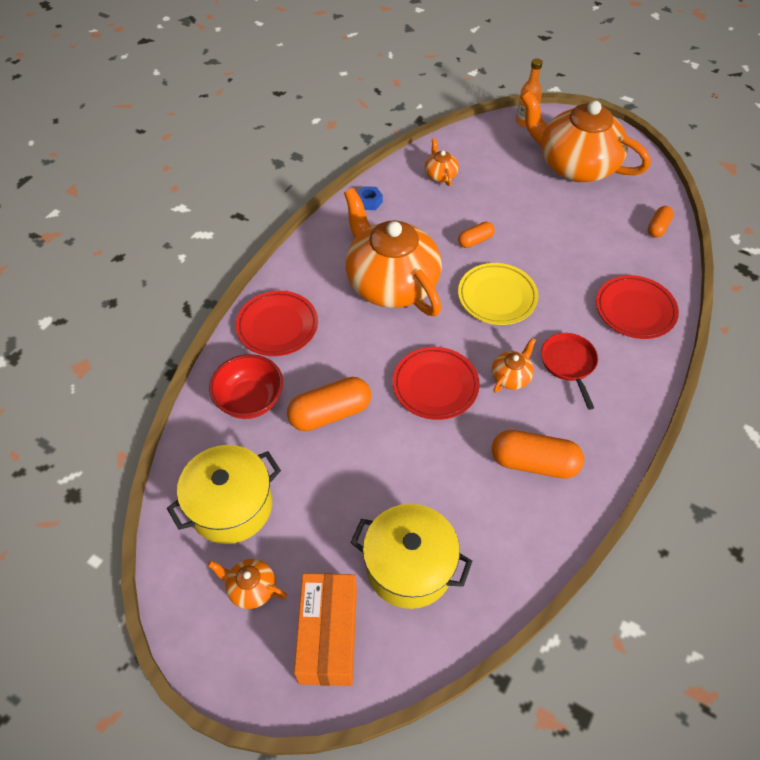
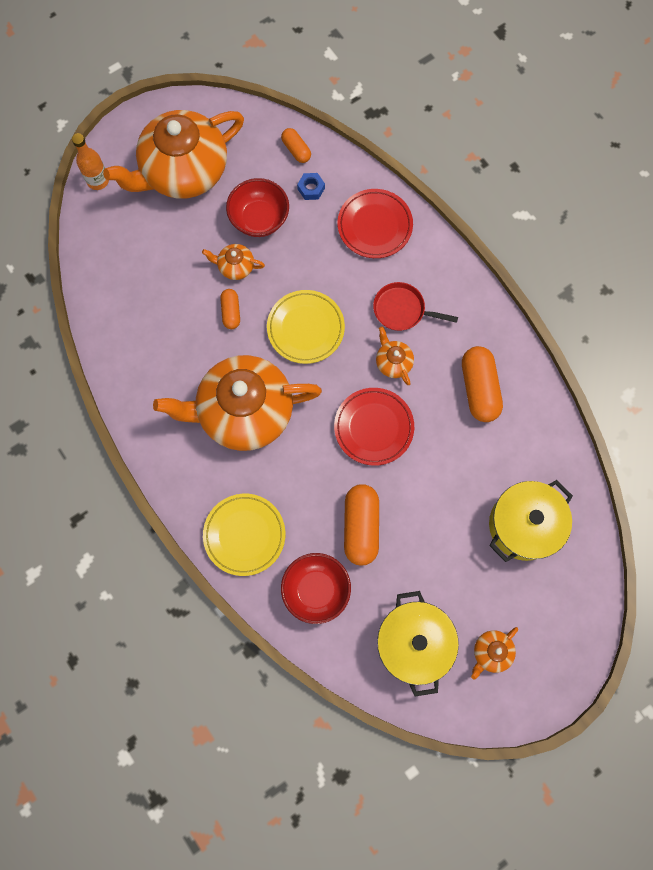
camera: 65 degrees left, 20 degrees up
red plate [236,291,318,356] -> yellow plate [203,494,285,576]
orange box [294,573,357,686] -> none
blue nut [358,186,383,210] -> blue nut moved to [297,173,325,200]
orange teapot [425,138,459,186] -> orange teapot moved to [202,244,265,280]
orange capsule [492,430,584,478] -> orange capsule turned 45 degrees counterclockwise [462,346,503,422]
none -> red bowl [226,178,289,237]

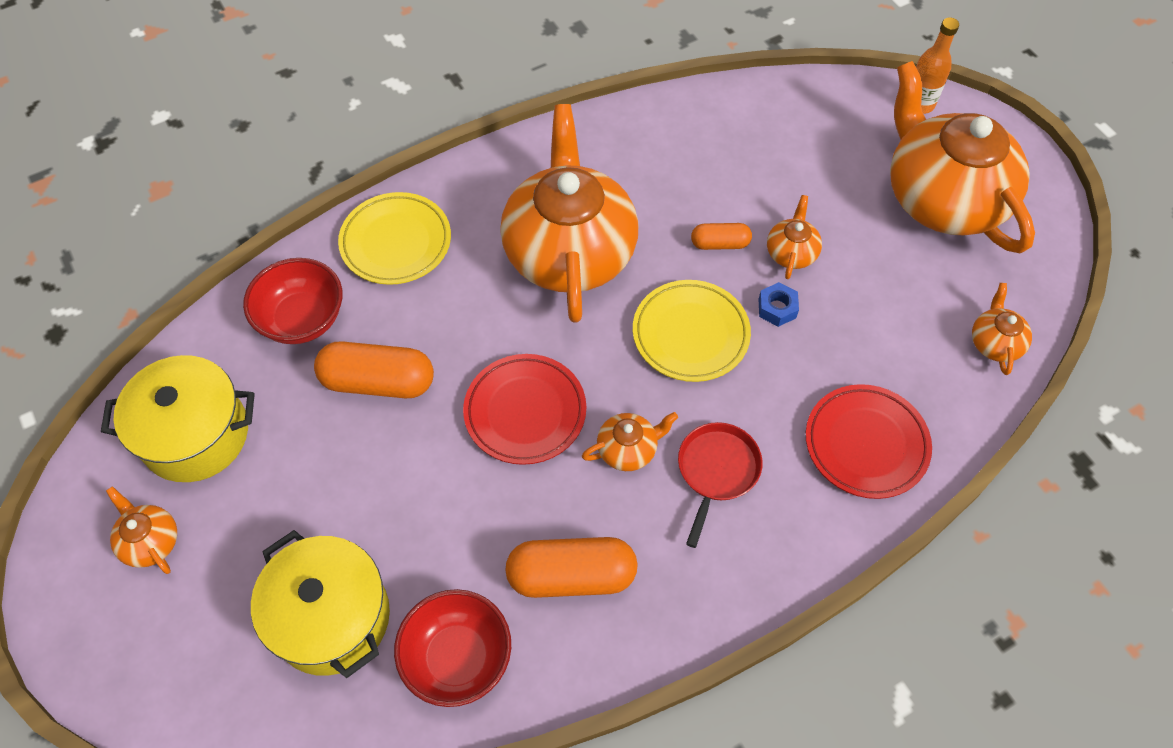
camera: 95 degrees right, 15 degrees down
red bowl [226,178,289,237] -> red bowl moved to [394,589,511,707]
orange capsule [281,128,311,163] -> orange teapot [972,283,1032,375]
blue nut [297,173,325,200] -> blue nut moved to [759,282,799,327]

